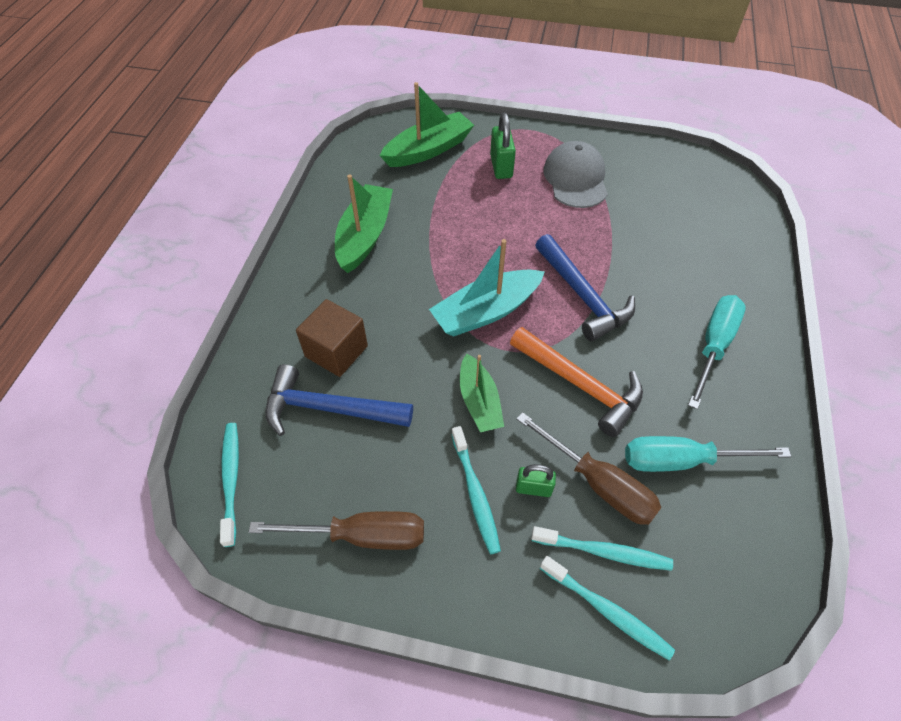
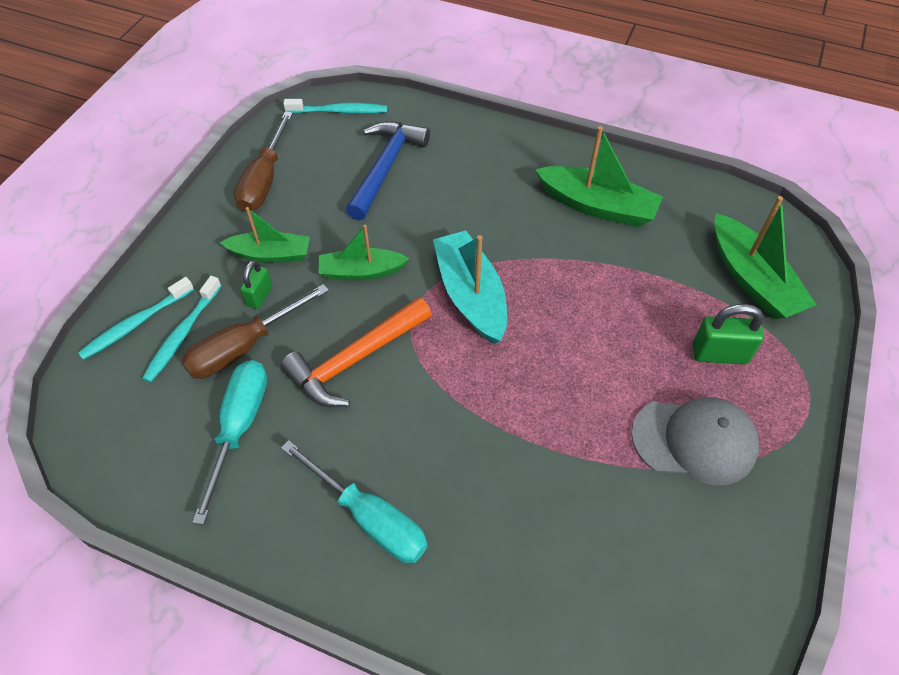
camera: 100 degrees right, 0 degrees up
brown cube [296,299,368,377] -> none
turquoise toothbrush [451,426,501,554] -> green boat [220,207,310,263]
blue hammer [535,234,635,341] -> none

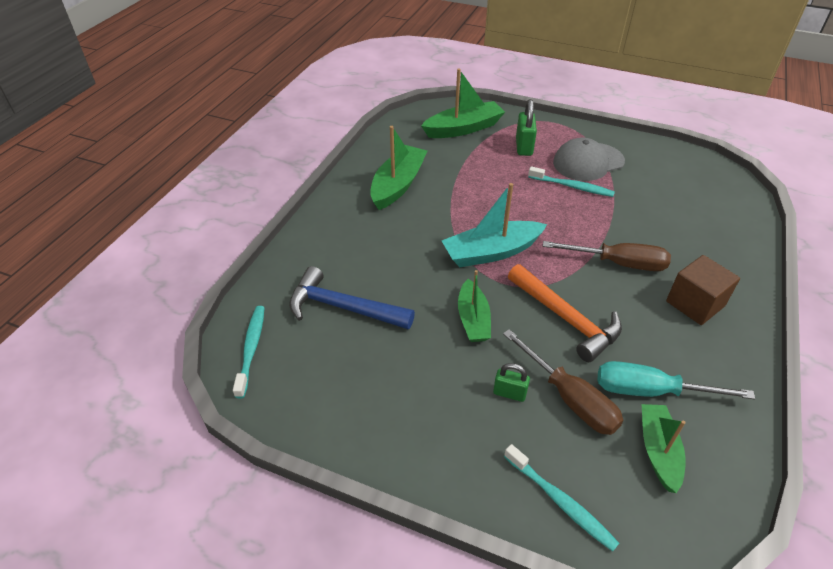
camera: 90 degrees left, 10 degrees down
turquoise toothbrush [142,276,221,383] -> turquoise toothbrush moved to [528,166,615,197]
green boat [220,207,310,263] -> green boat moved to [642,404,685,493]
brown screwdriver [234,112,293,212] -> brown screwdriver moved to [543,241,671,271]
turquoise screwdriver [281,440,427,563] -> brown cube [666,255,740,325]
grey cap [631,397,759,485] -> grey cap turned 120 degrees counterclockwise [553,138,625,181]

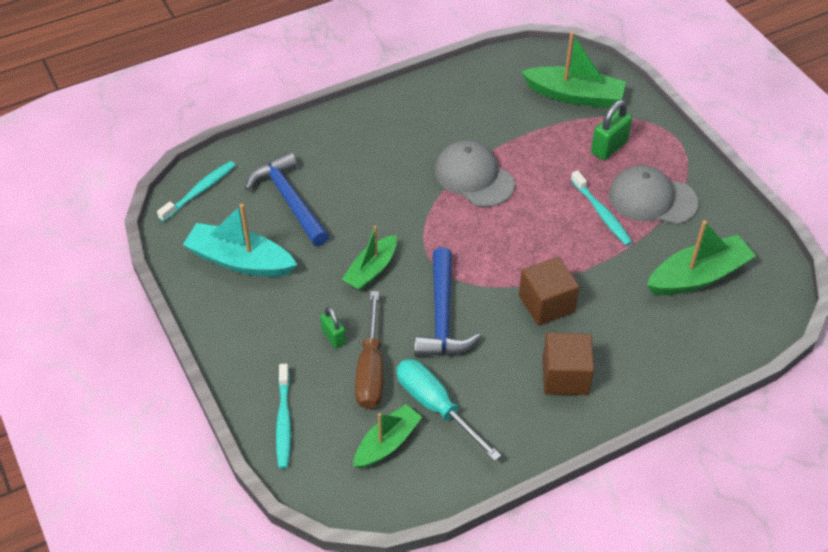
camera: 40 degrees right, 5 degrees up
green boat [370,126,427,210] -> green boat moved to [647,220,756,295]
turquoise boat [441,183,547,267] -> turquoise boat moved to [183,204,297,277]
orange hammer [508,264,622,362] -> blue hammer [414,247,481,357]
brown screwdriver [543,241,671,271] -> brown cube [519,257,580,326]
none -> grey cap [435,140,515,207]

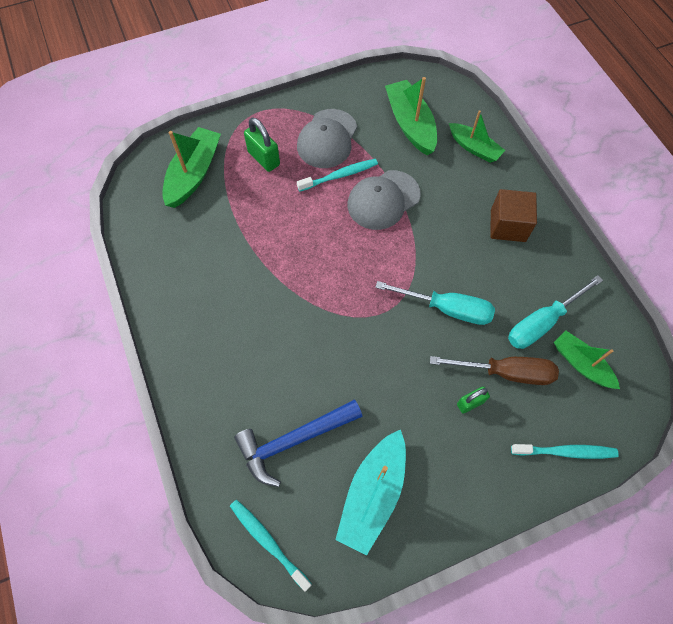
camera: 85 degrees left, 15 degrees up
green boat [342,226,397,290] -> green boat moved to [449,110,506,163]
blue hammer [414,247,481,357] -> turquoise screwdriver [375,281,495,325]
grey cap [435,140,515,207] -> grey cap moved to [348,170,421,230]
brown cube [519,257,580,326] -> none

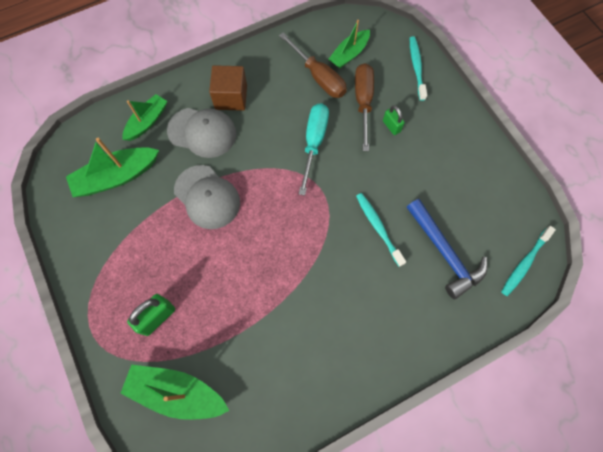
camera: 95 degrees left, 5 degrees up
grey cap [297,109,357,168] -> grey cap moved to [167,108,236,158]
turquoise toothbrush [297,159,378,192] -> turquoise toothbrush moved to [356,193,406,267]
turquoise boat [335,429,406,556] -> none
turquoise screwdriver [508,275,603,349] -> brown screwdriver [279,33,347,98]

